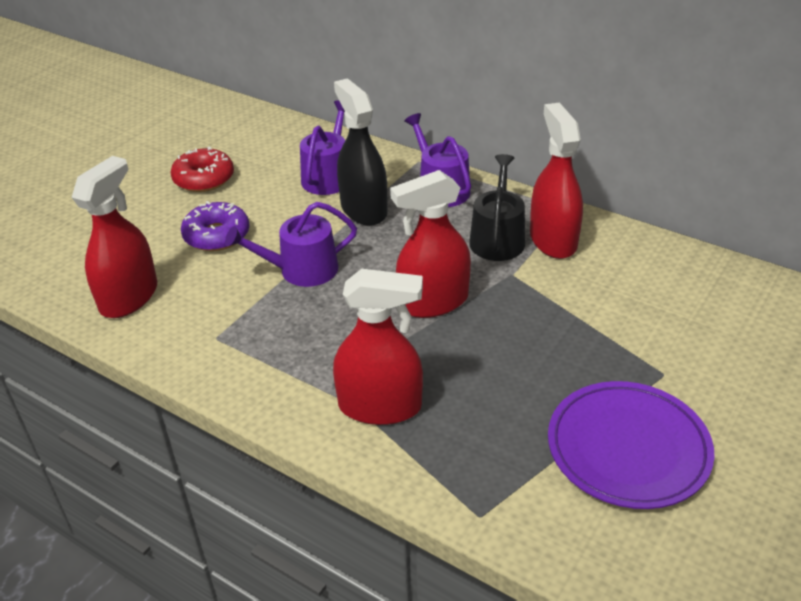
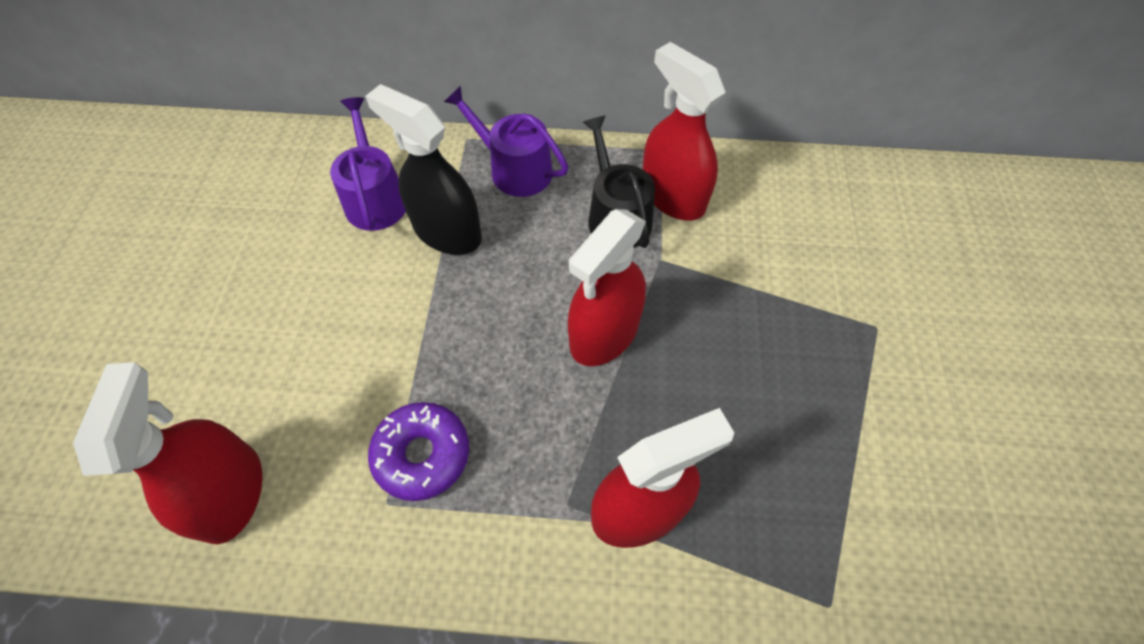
camera: 30 degrees left, 20 degrees up
red donut [171,147,234,192] -> none
purple donut [181,201,249,251] -> purple donut moved to [368,402,469,501]
purple watering can [225,202,357,287] -> none
purple plate [548,381,715,509] -> none

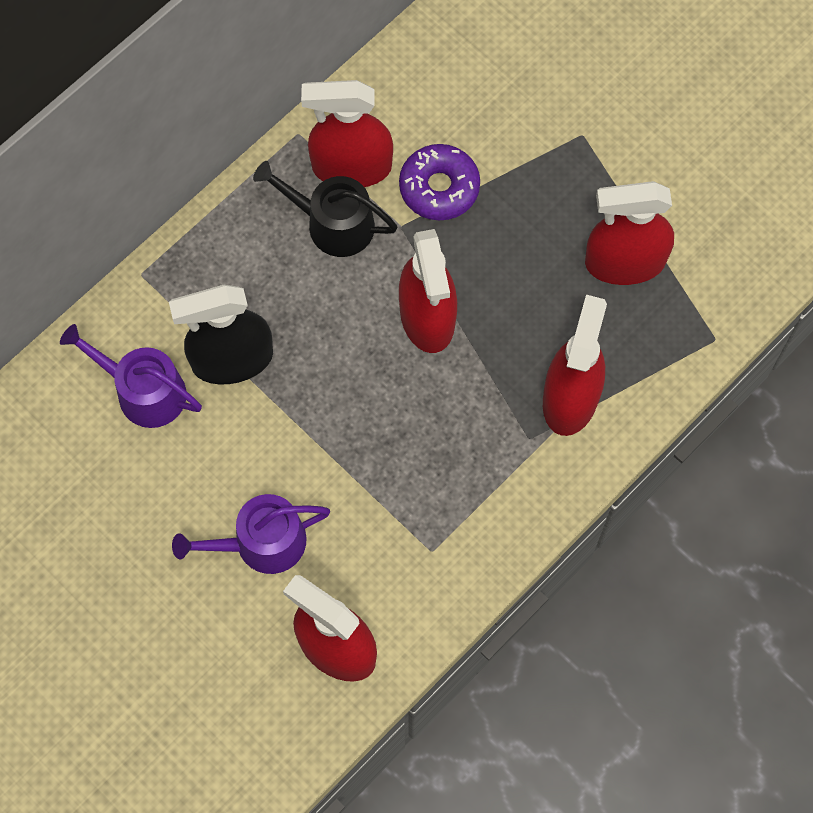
camera: 50 degrees left, 10 degrees up
purple donut [368,402,469,501] -> purple donut moved to [399,144,480,220]
purple watering can [444,86,568,197] -> purple watering can moved to [172,494,330,574]
none -> red spray bottle [585,181,674,285]

